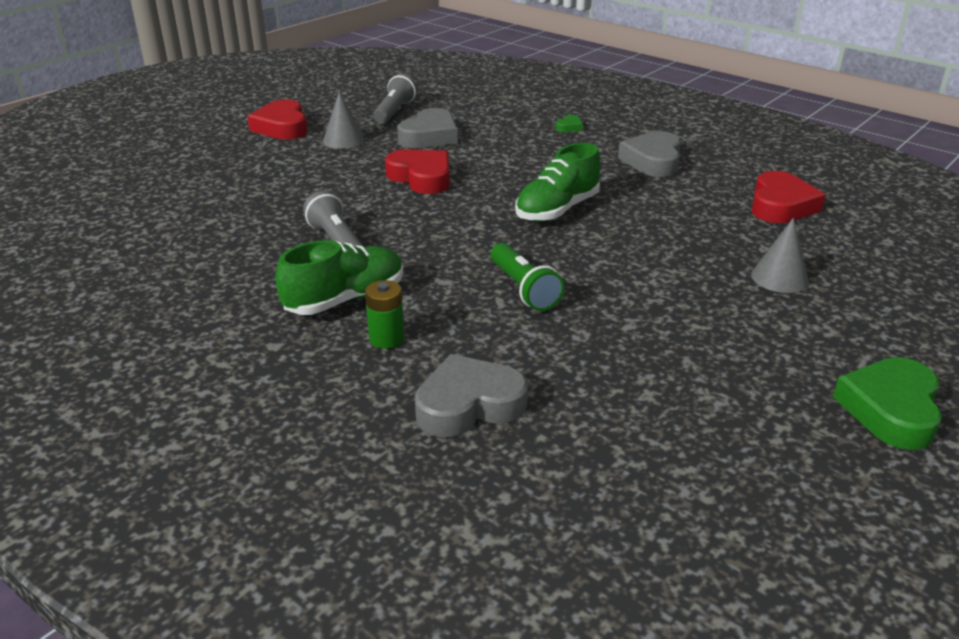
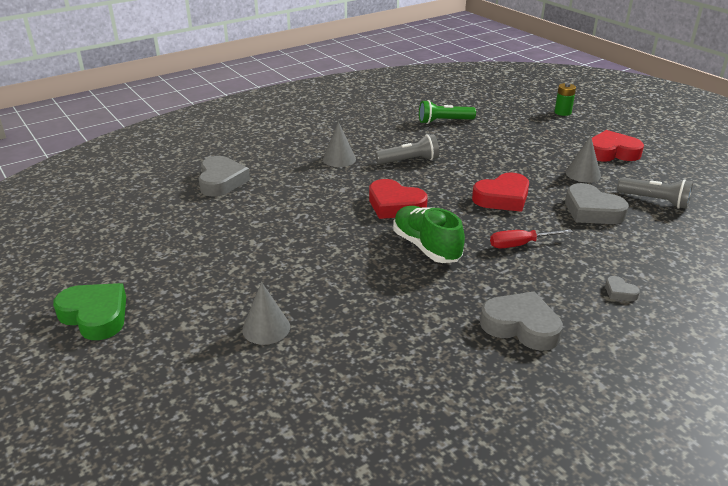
camera: 105 degrees right, 0 degrees up
green shoe [275,240,404,315] -> grey cone [323,122,356,167]
green battery [365,280,404,349] -> green battery moved to [554,83,576,116]
green flashlight [491,243,565,311] -> green flashlight moved to [419,100,476,124]
green heart [556,115,583,132] -> grey heart [605,276,640,301]
red heart [752,171,825,223] -> red heart moved to [369,179,428,219]
none -> red screwdriver [490,229,573,249]

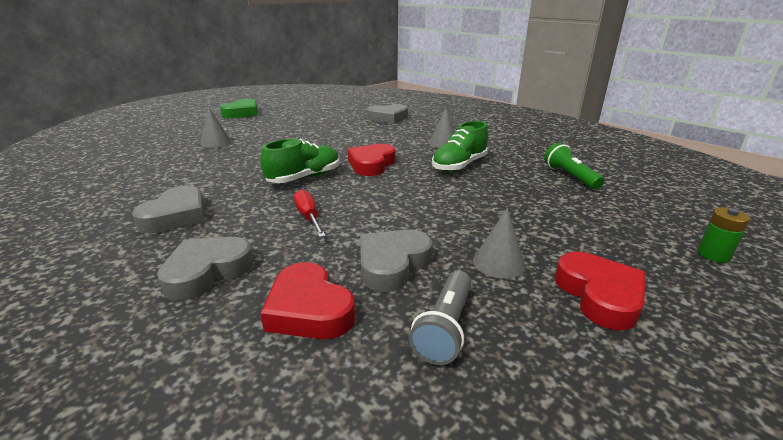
camera: 80 degrees right, 5 degrees down
grey flashlight [375,134,439,165] -> green shoe [432,121,488,172]
red heart [472,172,529,212] -> red heart moved to [260,262,355,339]
grey heart [605,276,640,301] -> grey heart [157,237,254,301], size x2.17

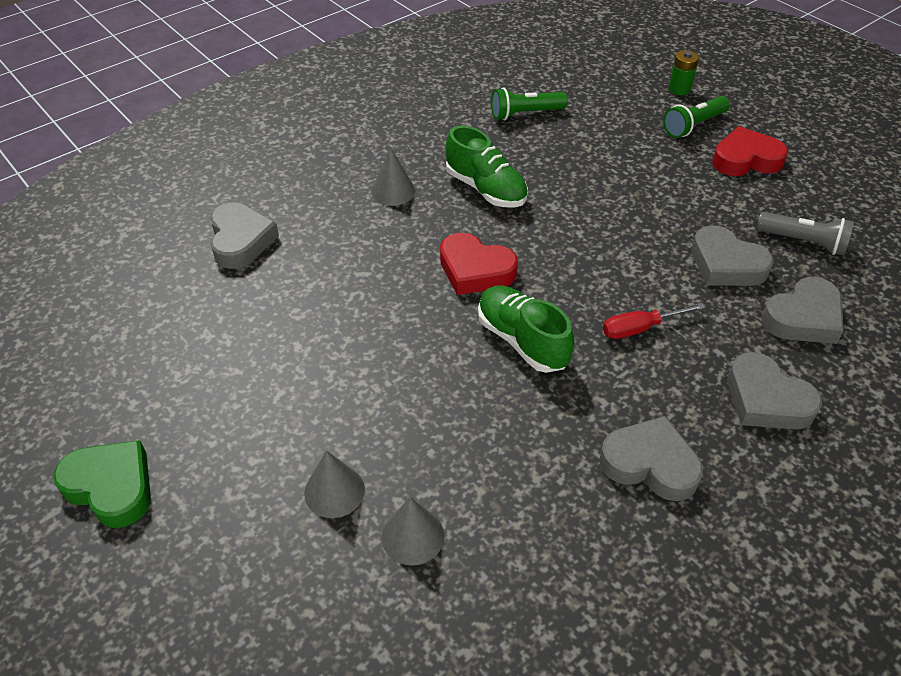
camera: 85 degrees left, 20 degrees up
red heart [260,262,355,339] -> grey heart [762,277,844,344]
grey cone [473,208,525,279] -> grey cone moved to [382,497,444,565]
none -> green flashlight [663,96,730,138]

